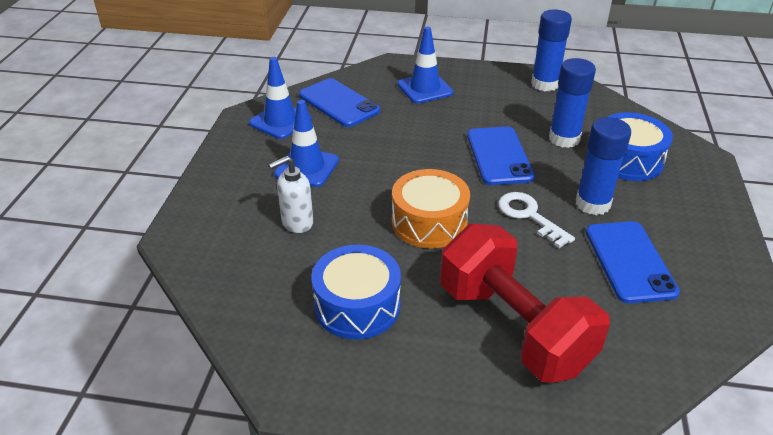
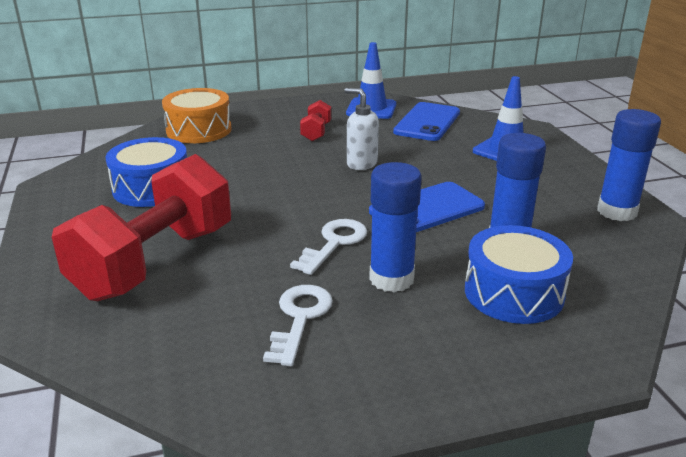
camera: 65 degrees right, 10 degrees down
white soap dispenser [269,156,313,233] -> white soap dispenser moved to [344,88,379,170]
blue traffic cone [274,100,339,187] -> red dumbbell [300,100,331,141]
orange drum [392,169,470,248] -> orange drum moved to [162,88,232,143]
blue phone [586,221,680,304] -> white key [263,285,333,366]

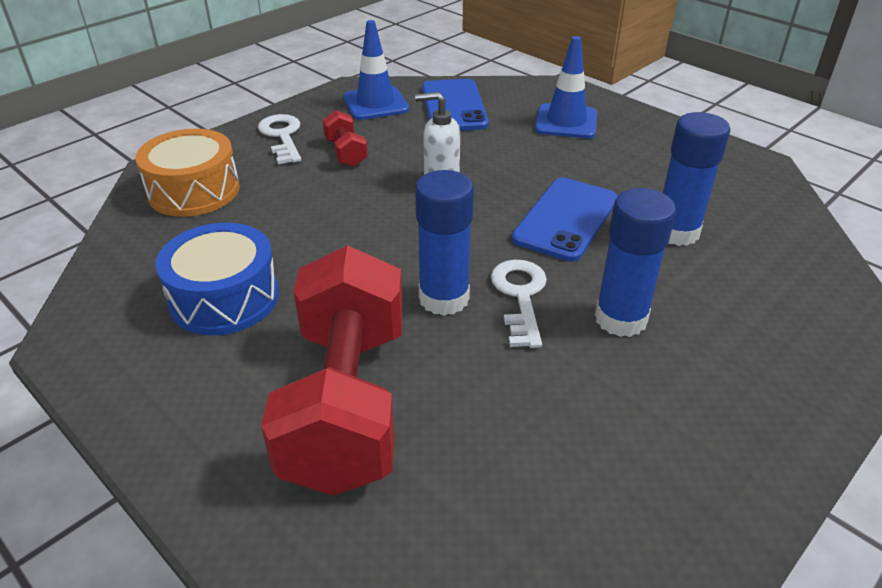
camera: 30 degrees left, 10 degrees up
white key [263,285,333,366] -> white key moved to [258,114,301,164]
blue drum [465,225,573,324] -> none
blue glue stick [597,109,661,221] -> blue glue stick moved to [415,170,474,316]

